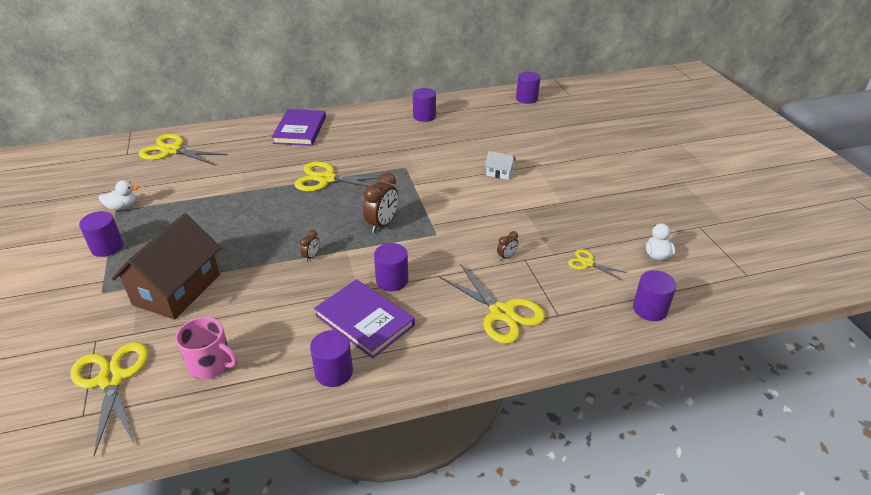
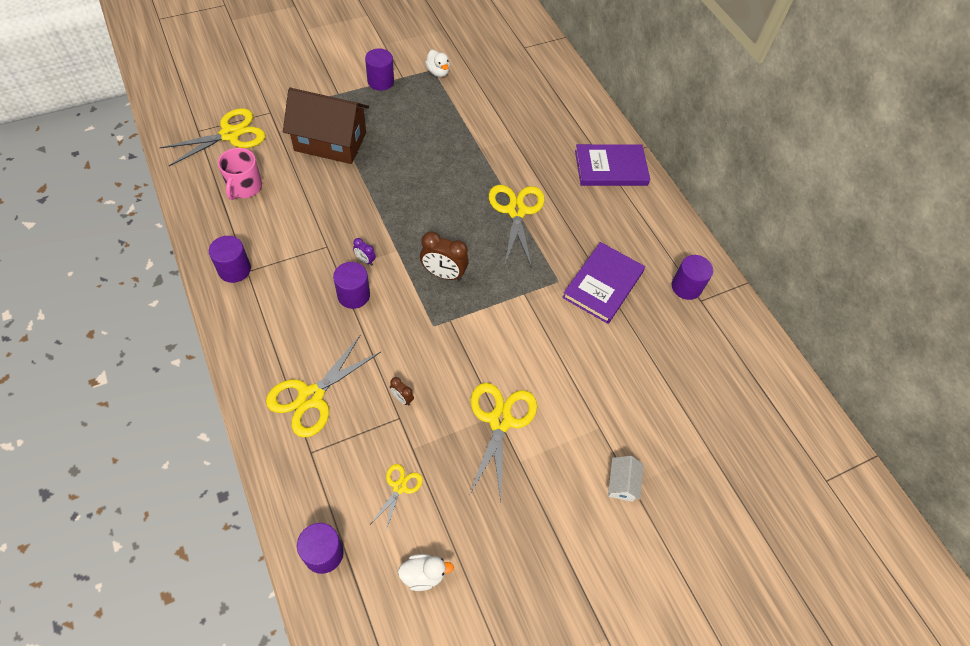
camera: 75 degrees right, 20 degrees up
yellow scissors [139,134,228,165] -> yellow scissors moved to [470,383,537,500]
brown clock [300,230,320,262] -> none
purple book [314,279,415,358] -> purple book moved to [562,242,645,324]
white house [485,151,516,180] -> white house moved to [608,456,643,502]
purple cylinder [516,72,540,104] -> none
none -> purple clock [353,238,376,265]

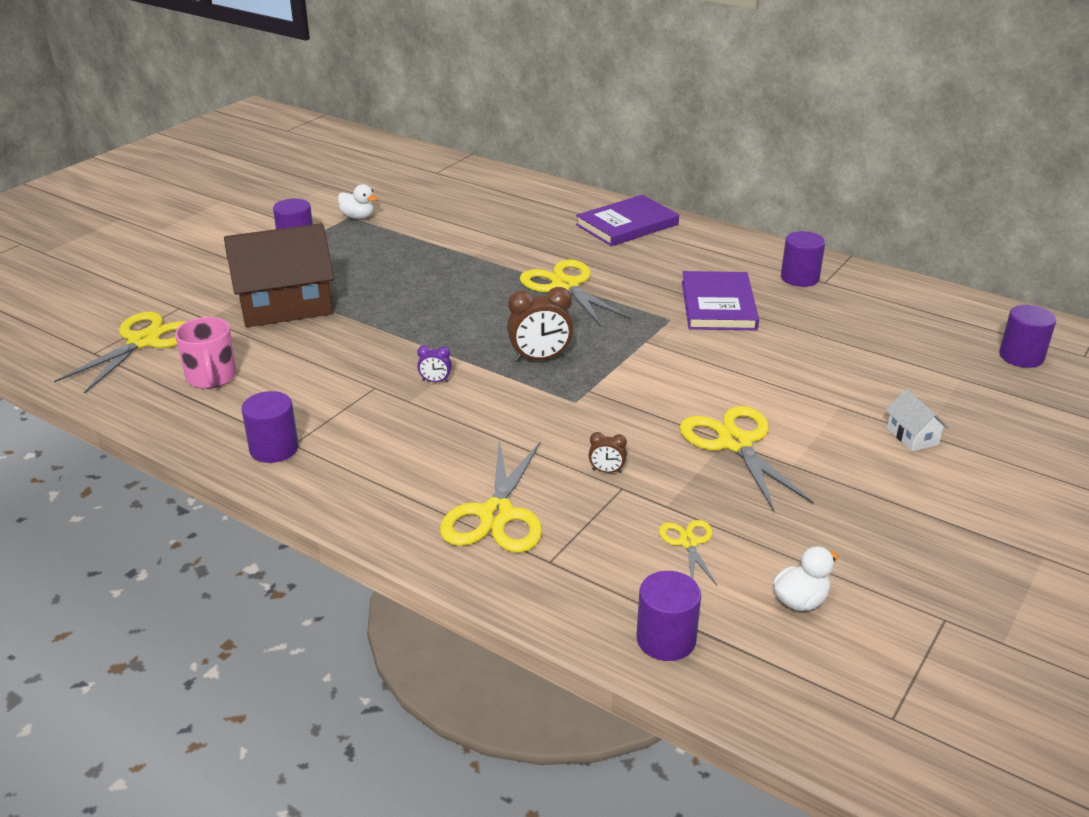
camera: 25 degrees left, 25 degrees down
purple cylinder [333,262,370,309] -> purple cylinder moved to [999,305,1056,368]

